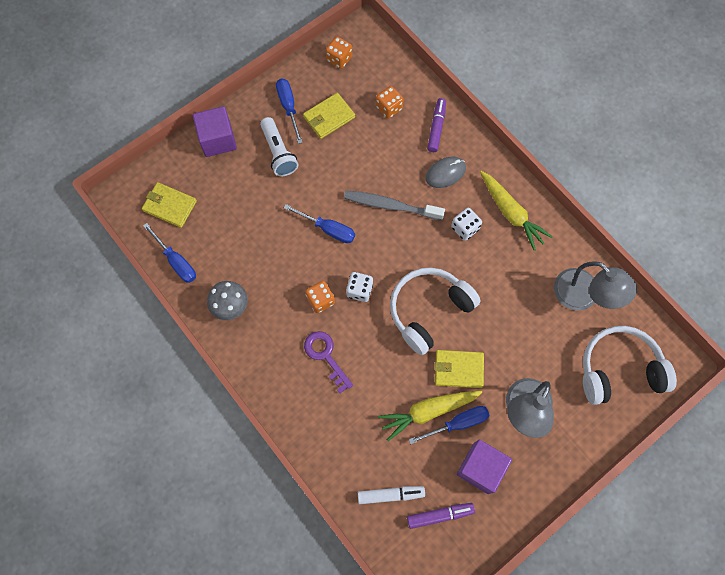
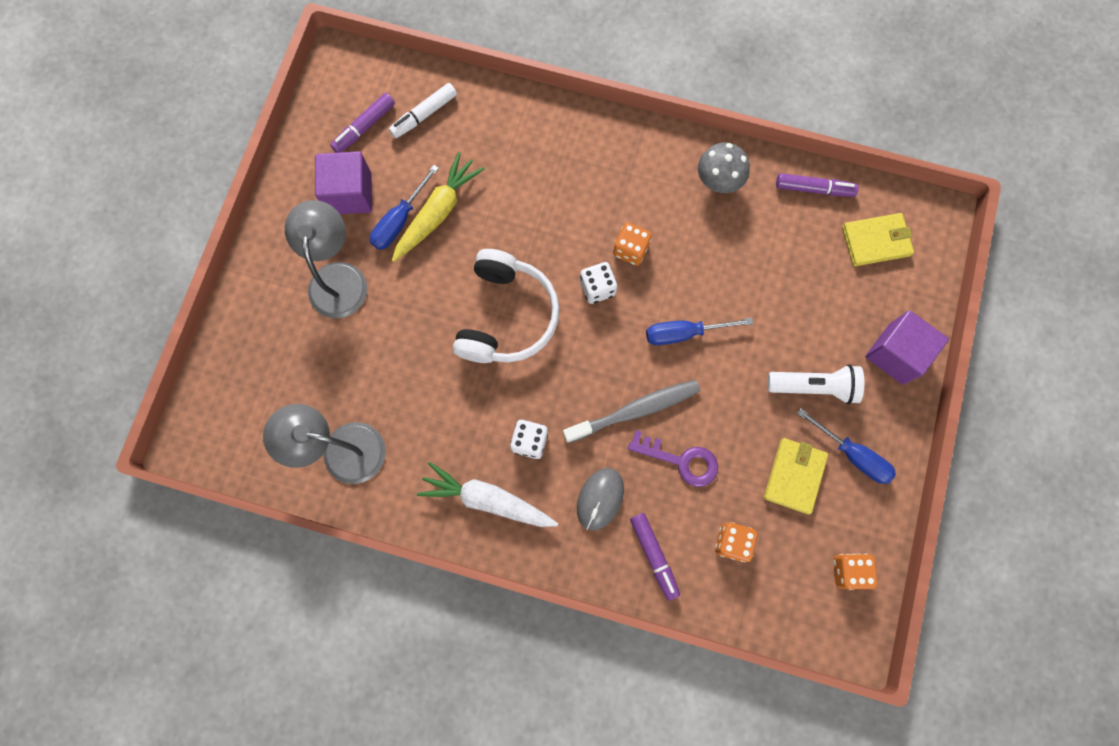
camera: 145 degrees right, 5 degrees up
blue screwdriver [143,223,196,283] -> purple marker [776,173,859,197]
white flashlight [260,117,298,176] -> white flashlight turned 150 degrees clockwise [767,364,864,404]
purple key [304,331,353,393] -> purple key moved to [628,430,718,487]
yellow wallet [435,350,484,388] -> none
yellow carrot [480,171,553,251] -> white carrot [417,462,558,527]
white headphones [583,326,677,405] -> none

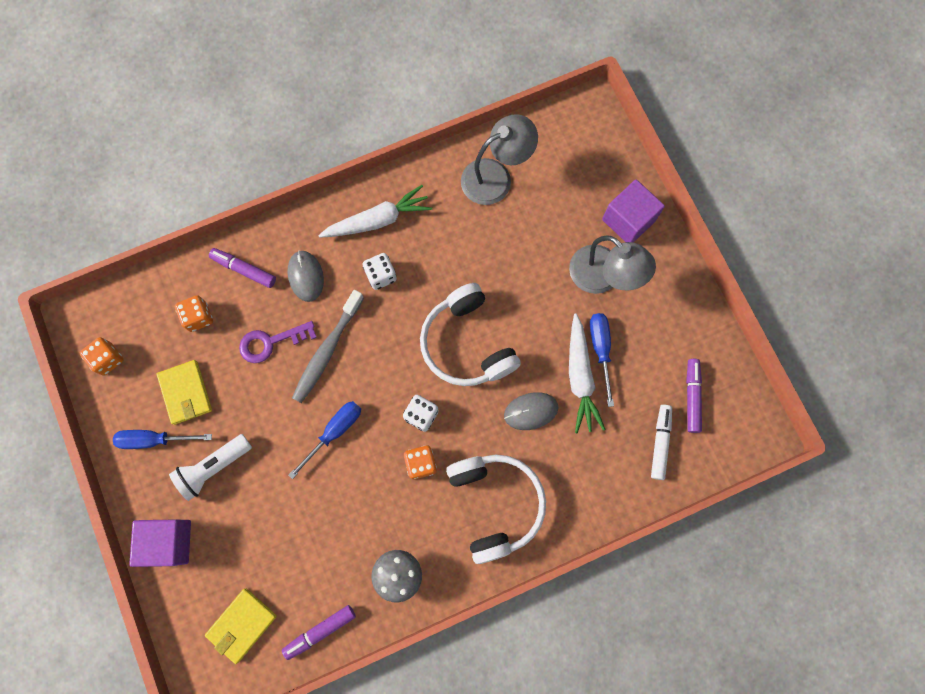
camera: 140 degrees right, 0 degrees up
purple cube [315,151,372,214] -> purple cube moved to [602,180,665,243]
yellow carrot [392,152,485,262] -> white carrot [569,313,606,434]
none -> white headphones [446,455,546,564]
none -> grey mouse [504,392,558,430]

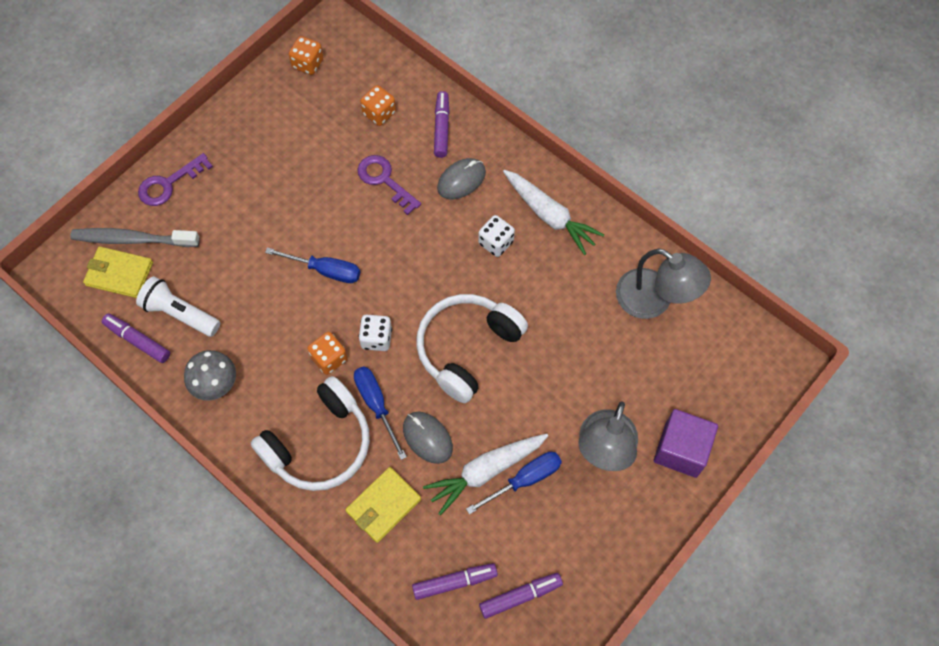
camera: 65 degrees right, 10 degrees down
blue screwdriver [113,430,212,449] -> blue screwdriver moved to [354,366,407,460]
purple cube [129,520,191,567] -> purple key [138,153,213,206]
yellow wallet [157,360,212,425] -> yellow wallet moved to [345,467,421,543]
white flashlight [169,434,252,501] -> white flashlight moved to [136,276,220,337]
grey toothbrush [292,290,364,403] -> grey toothbrush moved to [70,228,200,247]
white marker [651,405,672,480] -> purple marker [412,563,498,600]

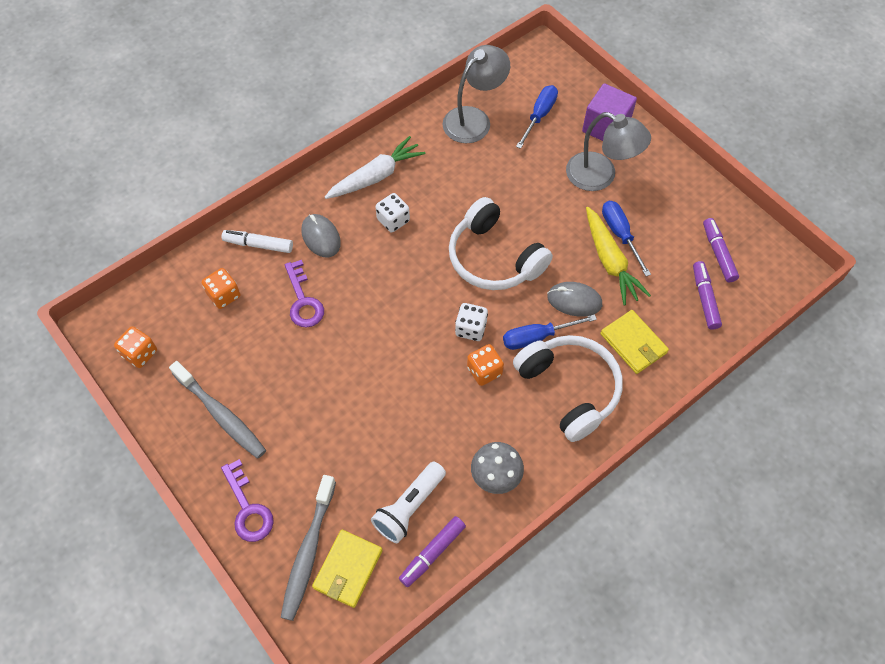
camera: 80 degrees left, 5 degrees down
blue screwdriver [265,247,360,283] -> blue screwdriver moved to [516,85,558,149]
purple key [357,155,421,215] -> purple key turned 75 degrees counterclockwise [285,260,324,328]
grey mouse [403,412,453,464] -> grey mouse turned 45 degrees clockwise [547,282,602,317]
white carrot [423,434,548,516] -> yellow carrot [586,206,651,305]
purple marker [434,91,450,158] -> white marker [222,230,293,253]
none -> grey toothbrush [169,361,266,459]

